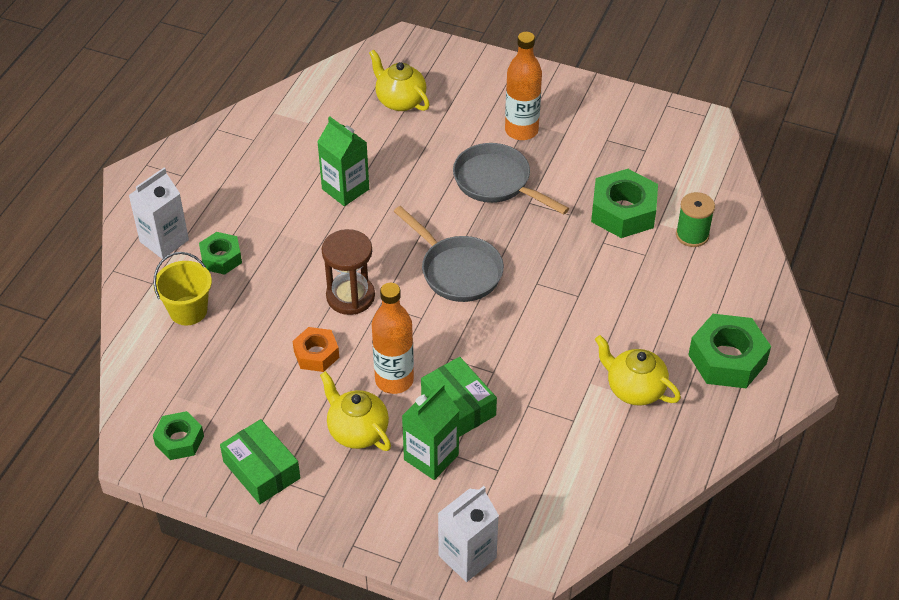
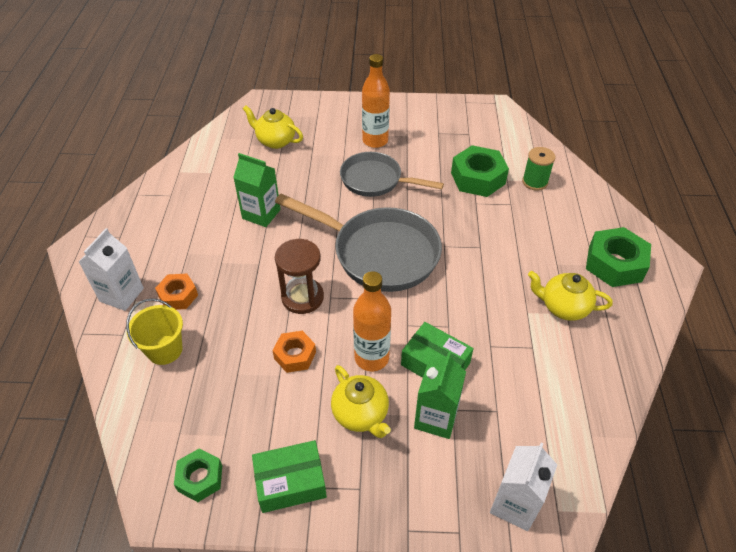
camera: 20 degrees left, 0 degrees up
green nut [199,232,242,275] -> orange nut [155,274,198,310]
green box [220,419,300,504] -> green box turned 45 degrees counterclockwise [252,440,327,513]
yellow teapot [320,371,391,451] -> yellow teapot turned 150 degrees counterclockwise [331,365,391,438]
grey pan [393,206,504,302] -> grey pan [275,194,442,292], size x1.54

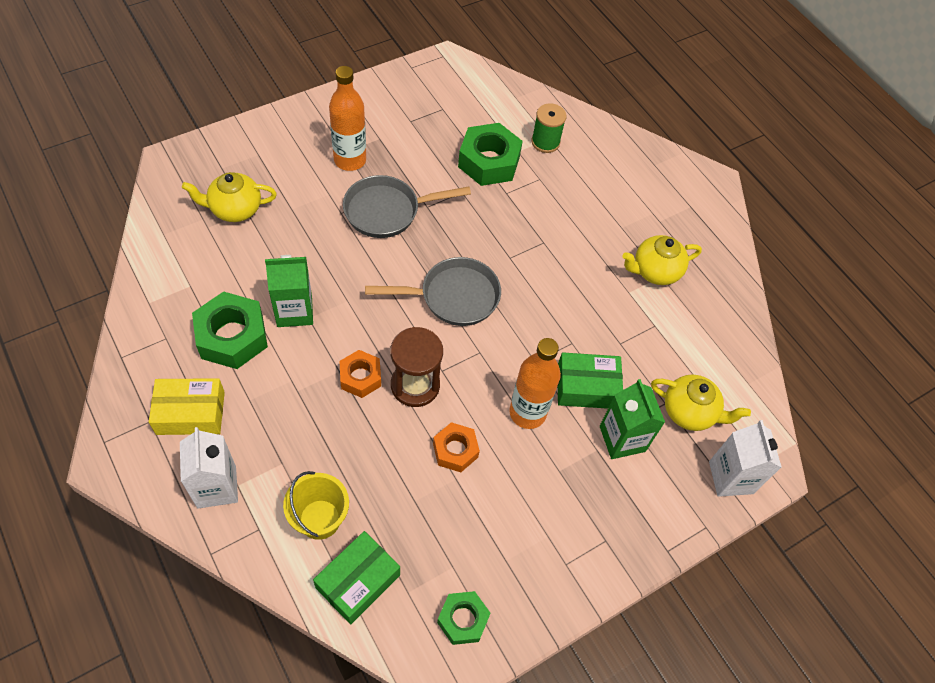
camera: 40 degrees left, 10 degrees up
orange nut [155,274,198,310] -> orange nut moved to [339,350,381,398]
green box [252,440,327,513] -> green box moved to [313,531,400,624]
grey pan [275,194,442,292] -> grey pan [365,257,501,326], size x0.65
yellow teapot [331,365,391,438] -> yellow teapot moved to [651,374,751,431]
green nut [586,227,651,287] -> green nut moved to [192,291,268,369]
none -> yellow box [149,378,225,435]

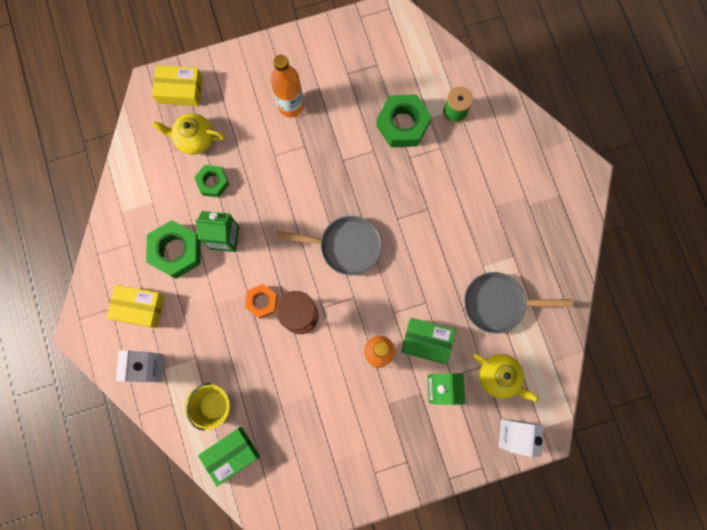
camera: 20 degrees right, 20 degrees up
grey pan [343,175,471,238] -> grey pan moved to [464,272,573,334]
orange nut [433,422,480,472] -> none
green nut [437,591,491,645] -> green nut moved to [194,165,229,197]
yellow teapot [622,235,702,285] -> none
none -> yellow box [152,65,203,106]

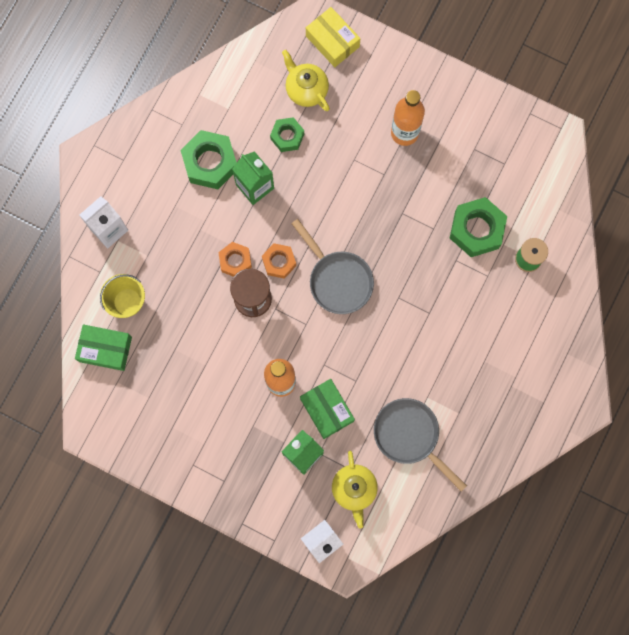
camera: 45 degrees right, 0 degrees up
yellow box [106,285,165,328] -> none
none -> orange nut [262,243,296,279]

